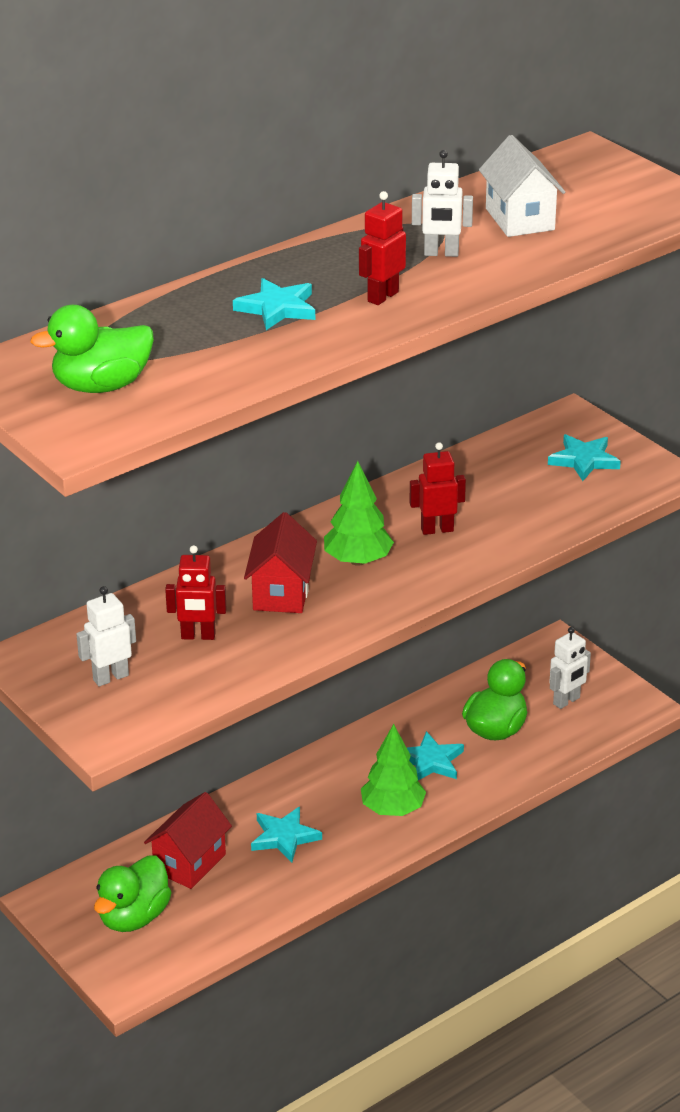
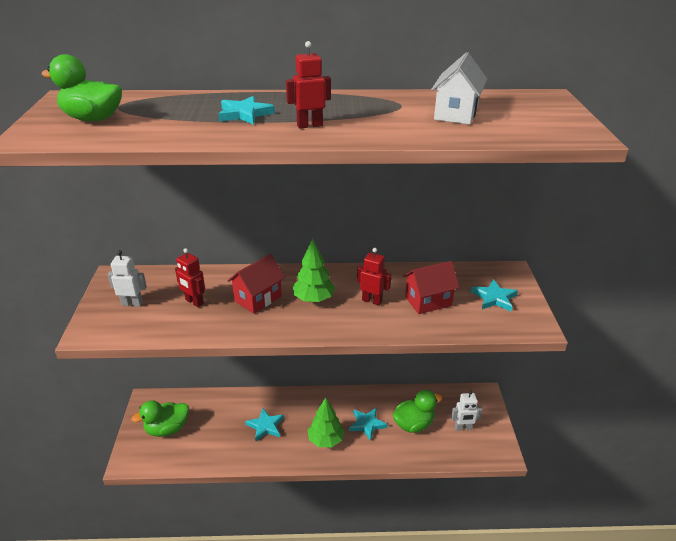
camera: 35 degrees right, 0 degrees up
red house [144,792,232,889] -> red house moved to [403,261,459,314]
white robot [412,150,473,257] -> none

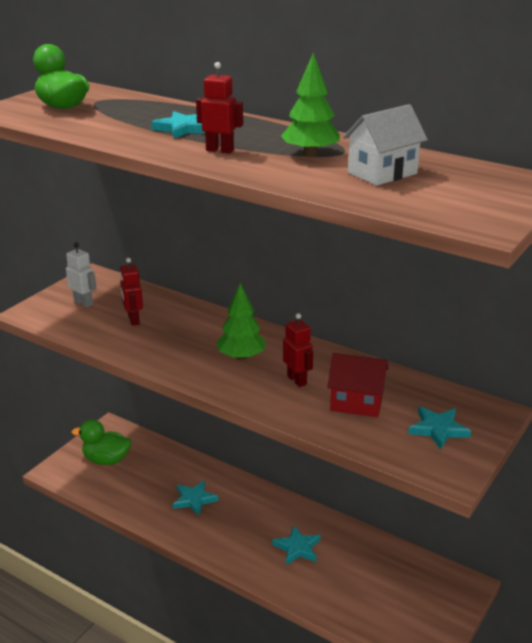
camera: 35 degrees right, 5 degrees down
red house [227,254,285,314] -> none
green tree [308,397,344,447] -> green tree moved to [281,53,340,157]
green duck [393,390,443,433] -> none
white robot [451,390,483,431] -> none

